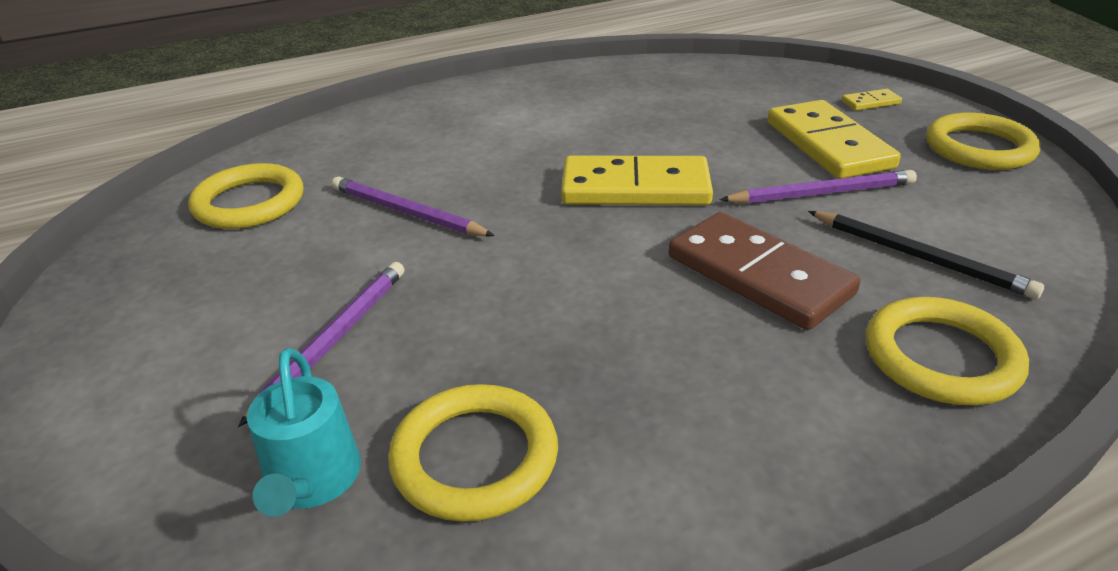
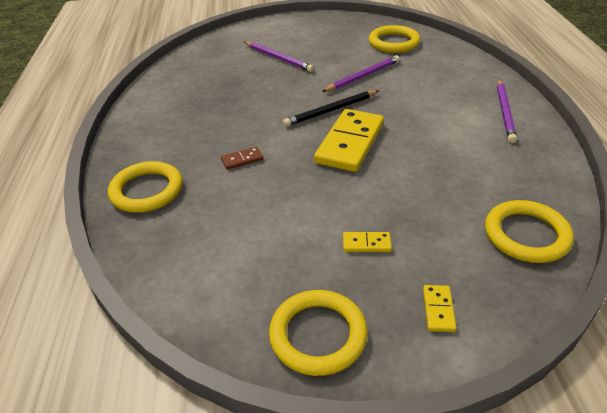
camera: 110 degrees right, 5 degrees up
turquoise watering can [247,348,361,517] -> none
yellow ring [388,384,558,522] -> yellow ring moved to [485,200,574,263]
brown domino [669,212,861,330] -> brown domino [221,147,263,170], size x0.43
purple pencil [720,170,917,204] -> purple pencil moved to [497,79,517,143]
yellow domino [767,100,901,179] -> yellow domino [343,232,392,252], size x0.43
black pencil [808,211,1044,299] -> black pencil moved to [283,90,379,127]

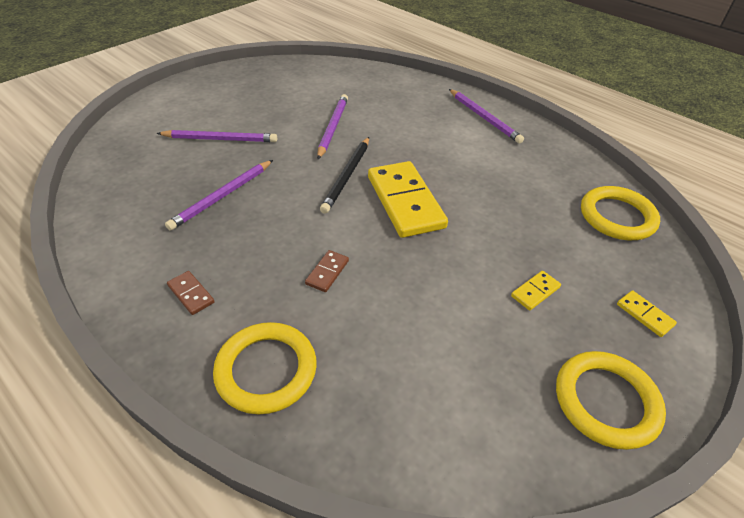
camera: 45 degrees left, 5 degrees up
yellow ring [369,25,420,53] -> none
none -> purple pencil [165,160,273,231]
none -> brown domino [167,271,215,315]

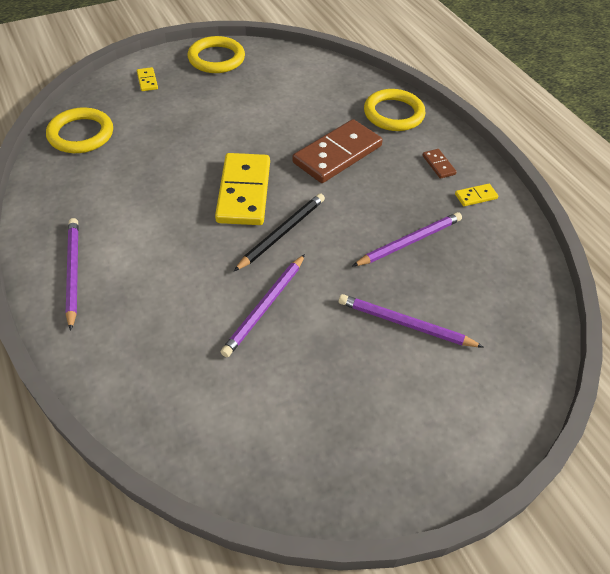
camera: 160 degrees left, 5 degrees up
brown domino [305,250,349,292] -> brown domino [292,119,383,183], size x2.34
yellow domino [511,271,561,311] -> yellow domino moved to [455,184,498,206]

